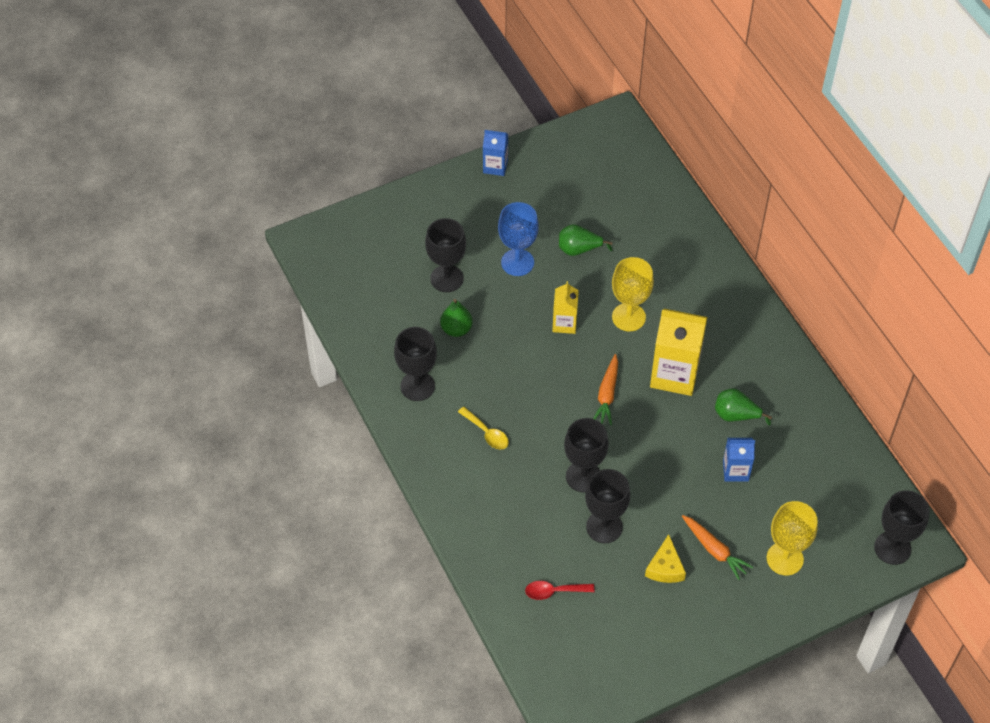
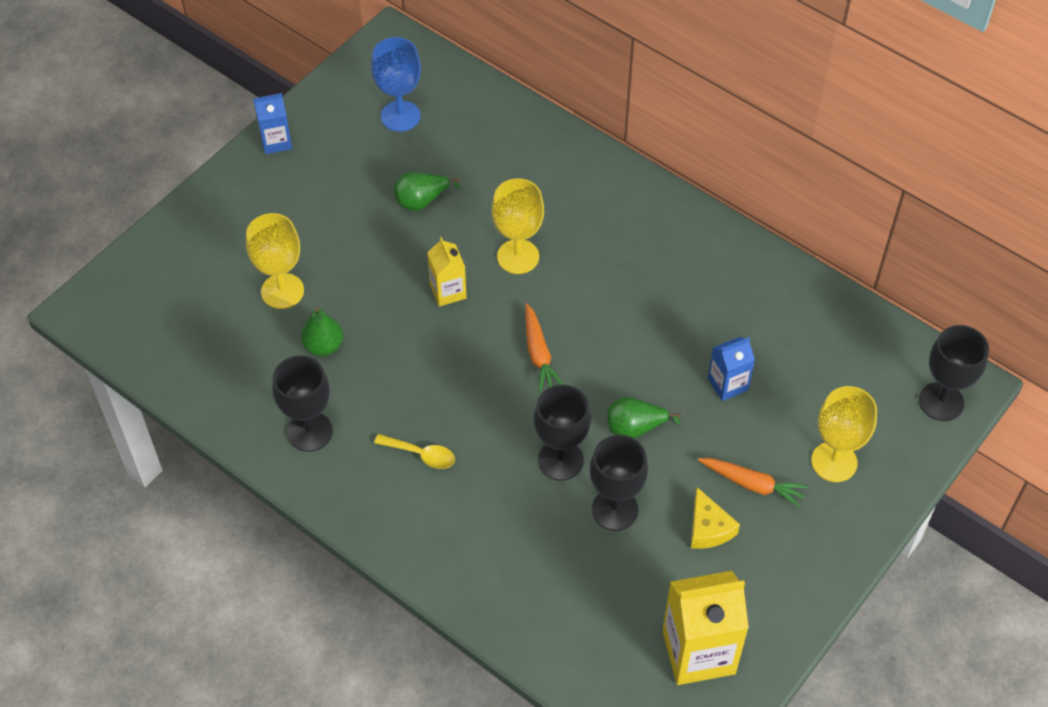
camera: 25 degrees left, 0 degrees up
black goblet [425,218,466,292] -> yellow goblet [246,213,304,309]
blue goblet [498,202,539,276] -> blue goblet moved to [371,37,421,132]
red spoon [525,581,595,600] -> none
yellow carton [650,309,707,396] -> yellow carton moved to [662,571,749,685]
green pear [715,388,772,425] -> green pear moved to [607,397,681,438]

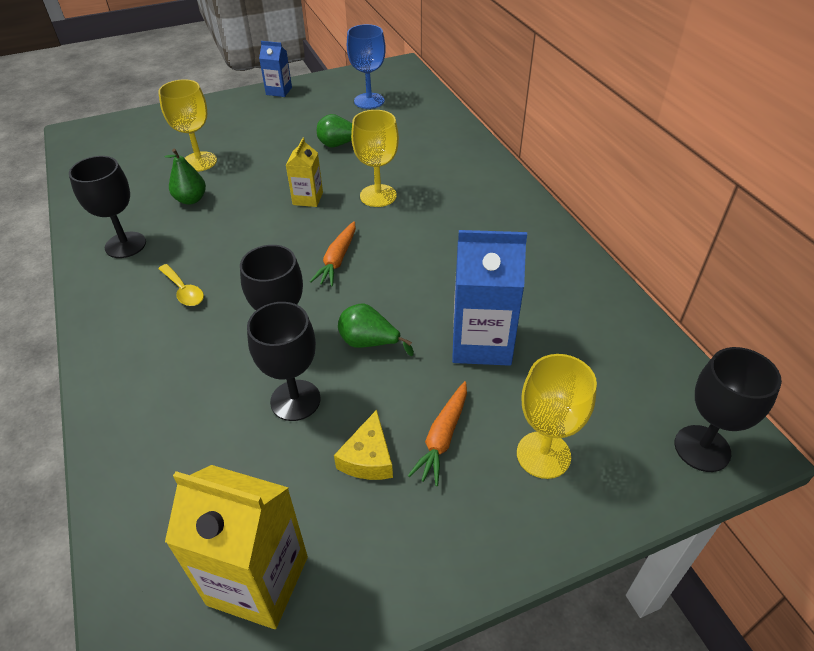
camera: 30 degrees right, 10 degrees down
orange carrot [698,458,808,508] -> orange carrot turned 60 degrees clockwise [408,381,467,486]
blue carton [708,337,755,401] -> blue carton [452,230,527,366], size x1.82

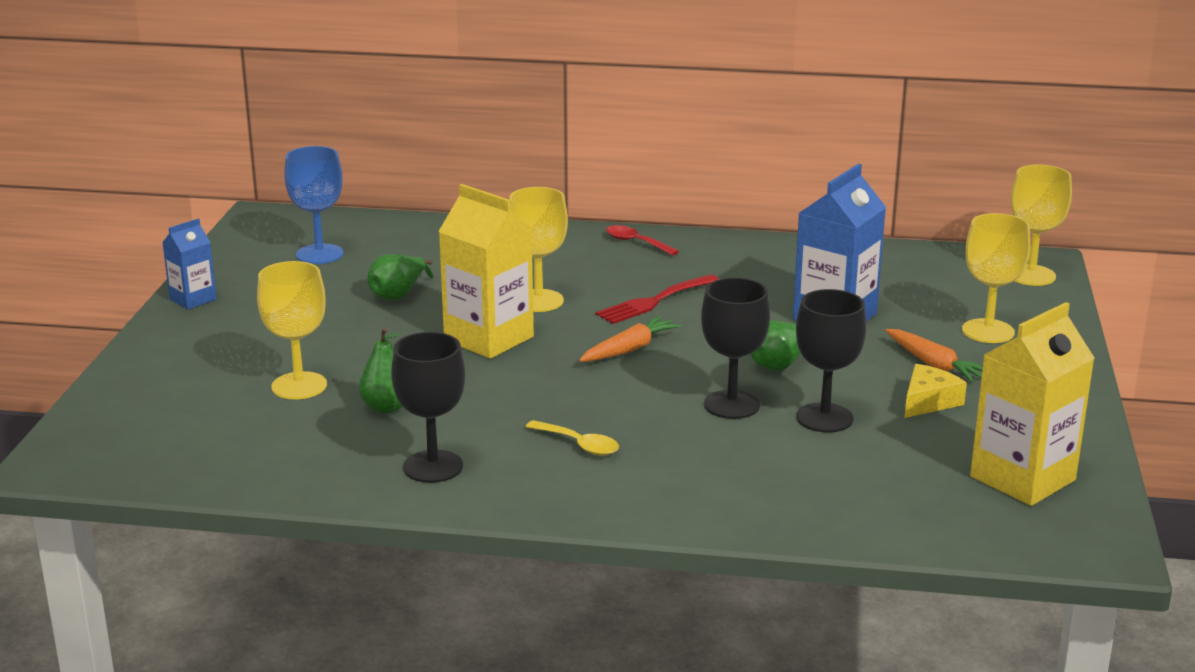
camera: 60 degrees left, 20 degrees down
yellow spoon [158,264,204,306] -> yellow spoon turned 45 degrees clockwise [526,420,619,455]
yellow carton [286,138,323,207] -> yellow carton [438,184,534,359], size x1.82
orange carrot [310,221,356,286] -> orange carrot turned 90 degrees counterclockwise [579,316,681,362]
yellow cheese [334,410,393,480] -> yellow cheese turned 90 degrees counterclockwise [905,364,967,418]
black goblet [675,347,782,472] -> yellow goblet [1011,164,1072,286]
none -> red fork [596,274,719,324]
none -> red spoon [606,225,679,256]

